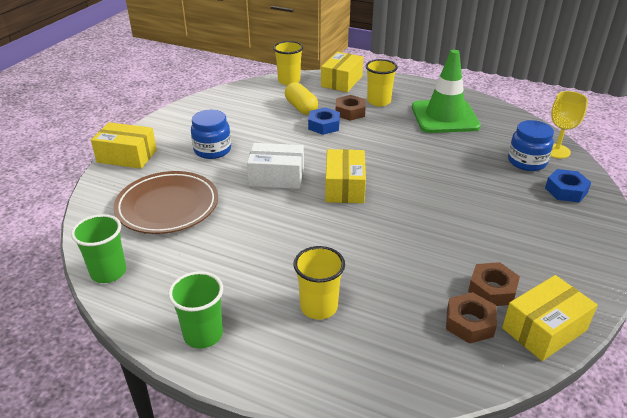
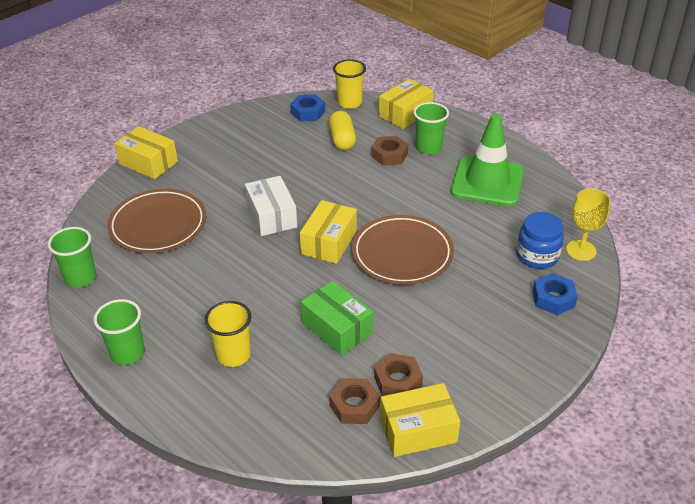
camera: 20 degrees right, 5 degrees up
blue jar [191,110,231,159] -> none
white box [247,143,304,189] -> white box turned 45 degrees clockwise [245,176,297,236]
blue nut [308,107,340,135] -> blue nut moved to [290,94,325,122]
yellow cup [366,59,398,106] -> green cup [414,102,449,155]
none -> green box [301,281,373,356]
none -> brown plate [352,215,454,285]

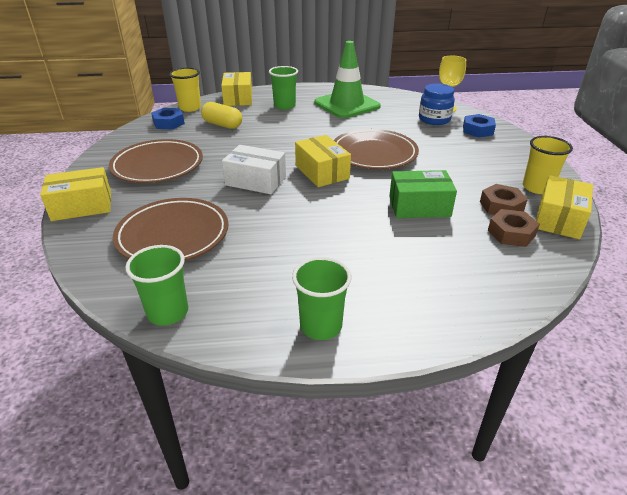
camera: 50 degrees left, 5 degrees down
yellow cup [205,301,251,367] -> yellow cup moved to [523,136,573,194]
brown nut [371,136,408,166] -> none
none -> brown plate [109,139,203,183]

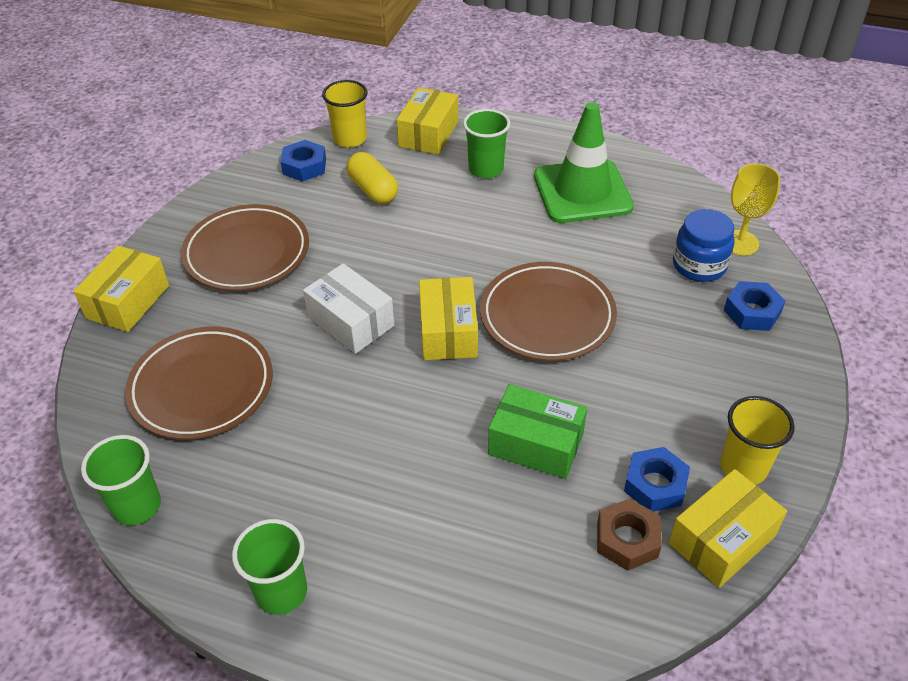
camera: 25 degrees right, 10 degrees up
yellow box [40,167,111,221] -> yellow box turned 75 degrees counterclockwise [74,245,169,332]
brown nut [480,184,528,215] -> blue nut [624,447,690,512]

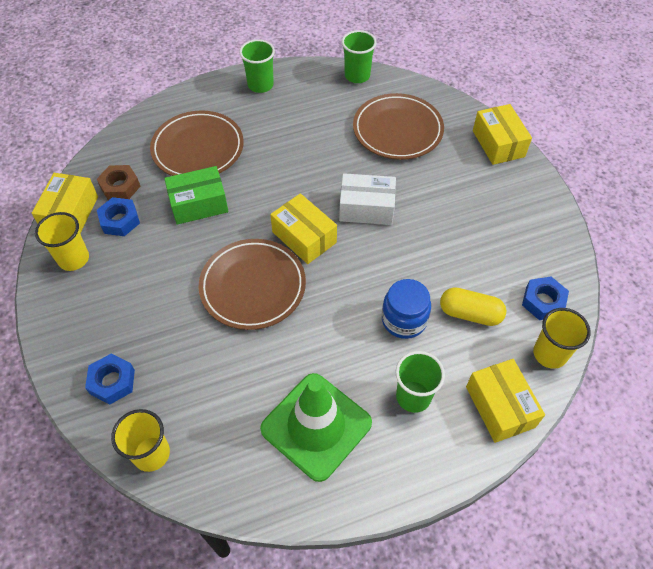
camera: 140 degrees right, 10 degrees up
brown plate [181,204,309,291] -> brown plate moved to [150,110,244,176]
blue jar [673,209,735,282] -> blue jar moved to [382,279,431,339]
yellow goblet [731,163,780,255] -> yellow cup [111,409,170,472]

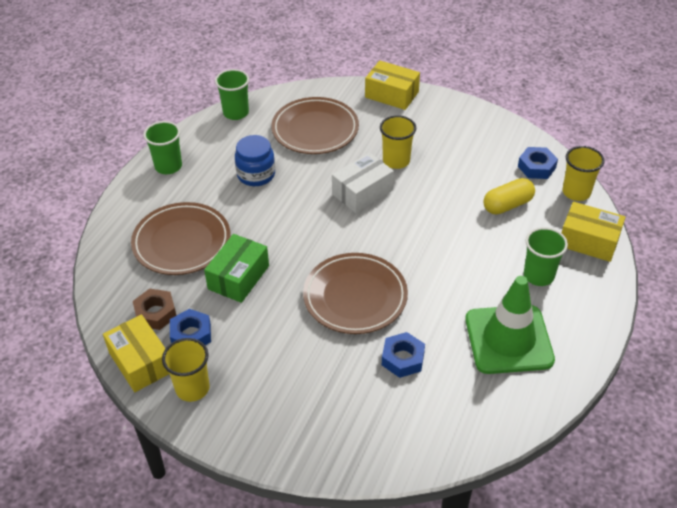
camera: 45 degrees left, 10 degrees down
blue nut [85,354,135,405] -> blue nut moved to [382,332,425,378]
yellow cup [111,409,170,472] -> yellow cup moved to [380,115,416,169]
yellow box [270,193,337,264] -> none
blue jar [382,279,431,339] -> blue jar moved to [235,135,275,186]

